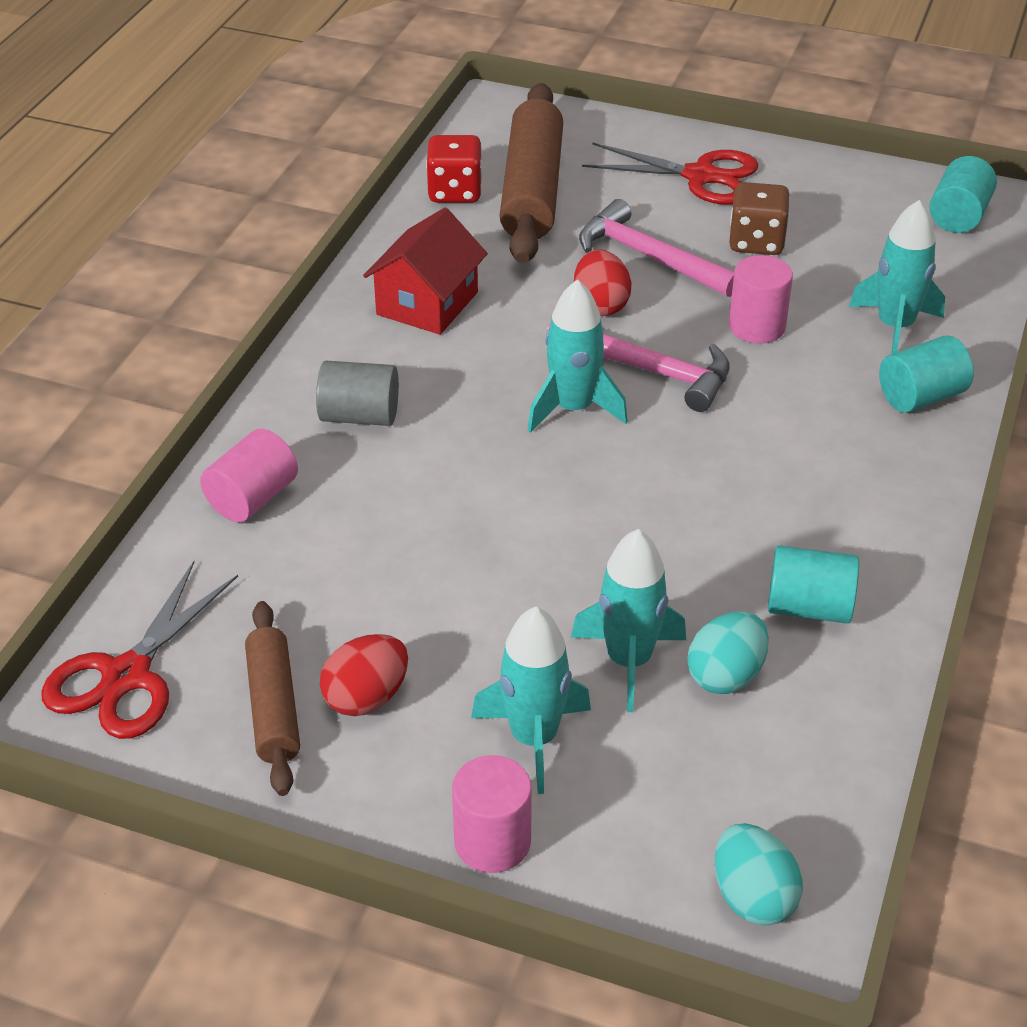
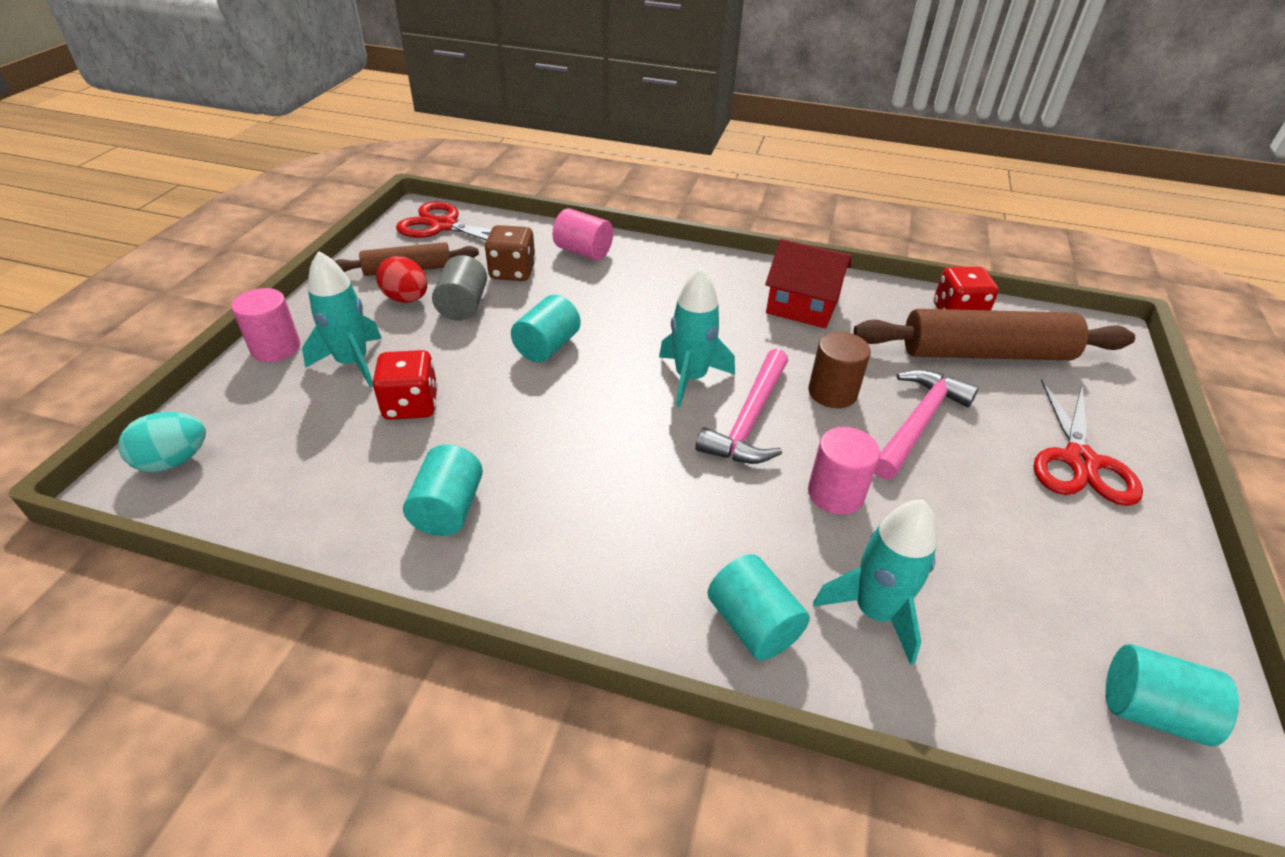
camera: 85 degrees right, 0 degrees up
grey cylinder [316,361,399,426] -> grey cylinder moved to [432,255,487,321]
turquoise rocket [571,529,686,712] -> red dice [373,350,438,420]
red egg [574,250,631,316] -> brown cylinder [808,332,871,408]
turquoise egg [687,611,769,694] -> none
brown dice [729,182,790,255] -> brown dice moved to [485,225,536,281]
none -> turquoise cylinder [511,295,581,363]

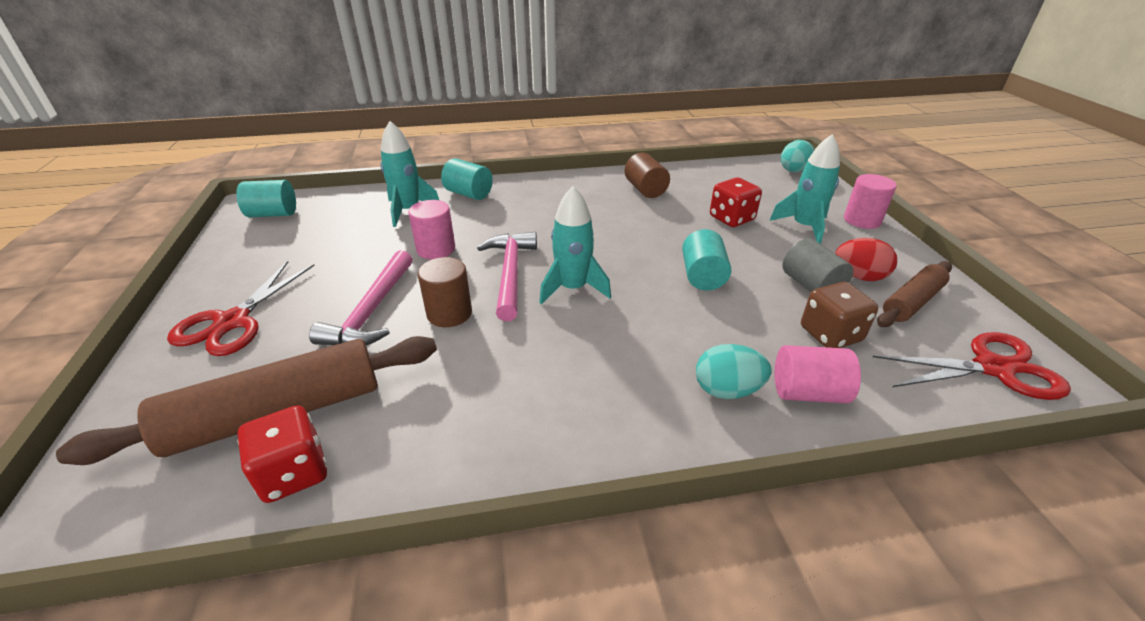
camera: 155 degrees right, 5 degrees down
turquoise cylinder [403,445,483,536] -> brown cylinder [624,152,670,198]
red house [765,239,851,328] -> none
red scissors [1034,379,1143,506] -> red scissors turned 150 degrees counterclockwise [167,261,315,356]
none -> turquoise egg [696,344,772,399]

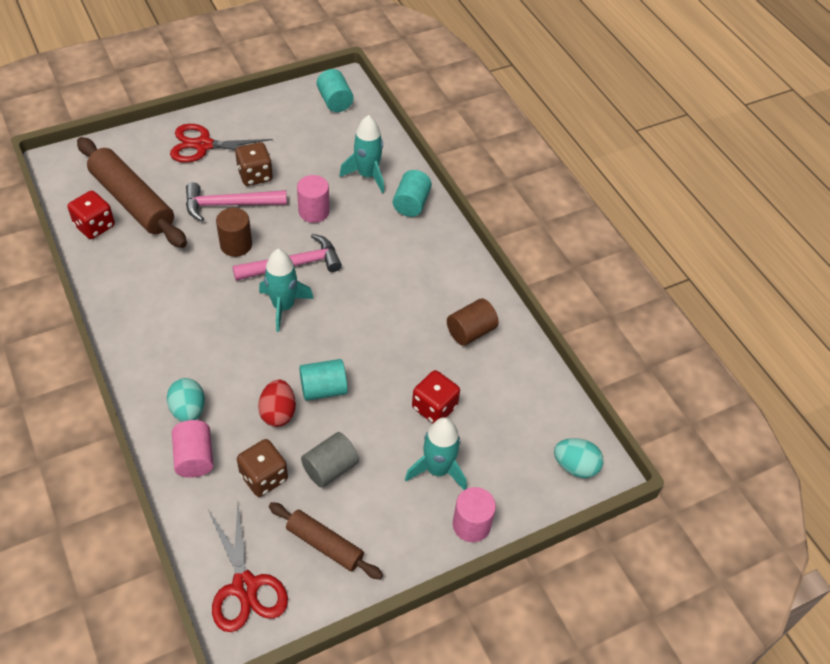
camera: 70 degrees right, 15 degrees up
red egg [835,238,897,281] -> red egg moved to [258,379,296,427]
none -> brown dice [235,142,273,186]

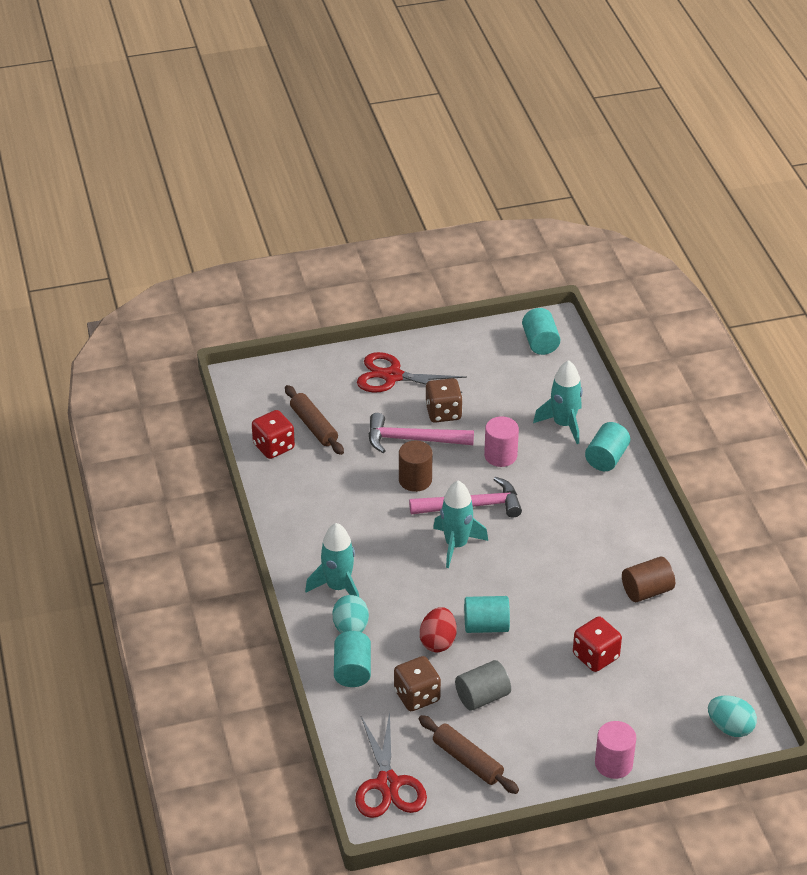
camera: 15 degrees right, 10 degrees down
brown rolling pin [77,137,187,248] -> brown rolling pin [285,385,344,455], size x0.58
pink cylinder [172,420,213,478] -> turquoise cylinder [334,631,371,687]
turquoise rocket [405,417,467,490] -> turquoise rocket moved to [305,523,359,597]

